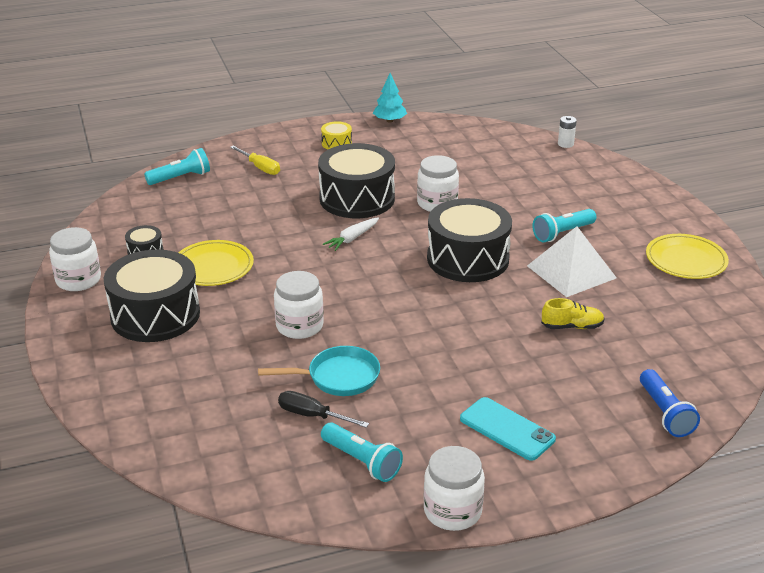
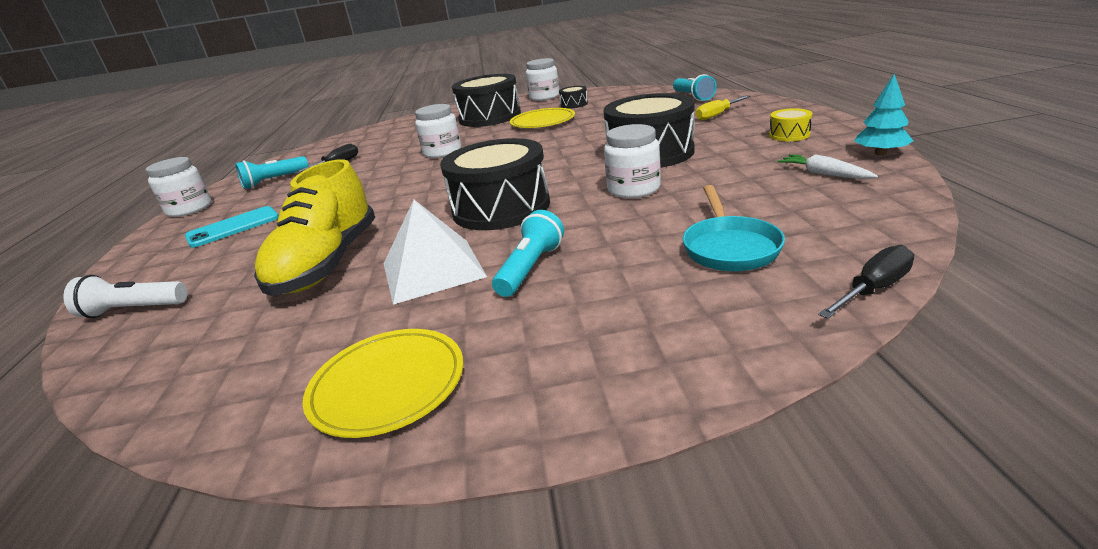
camera: 105 degrees right, 5 degrees down
turquoise pan [258,346,380,396] -> turquoise pan moved to [682,185,785,271]
white carrot [323,217,379,251] -> white carrot moved to [777,154,878,179]
turquoise flashlight [532,209,597,242] -> turquoise flashlight turned 45 degrees clockwise [492,210,564,297]
yellow shoe [541,298,605,329] -> yellow shoe [254,159,375,296], size x2.23
white battery [558,116,577,148] -> black screwdriver [818,245,914,319]
blue flashlight [640,369,700,437] -> white flashlight [64,275,187,318]

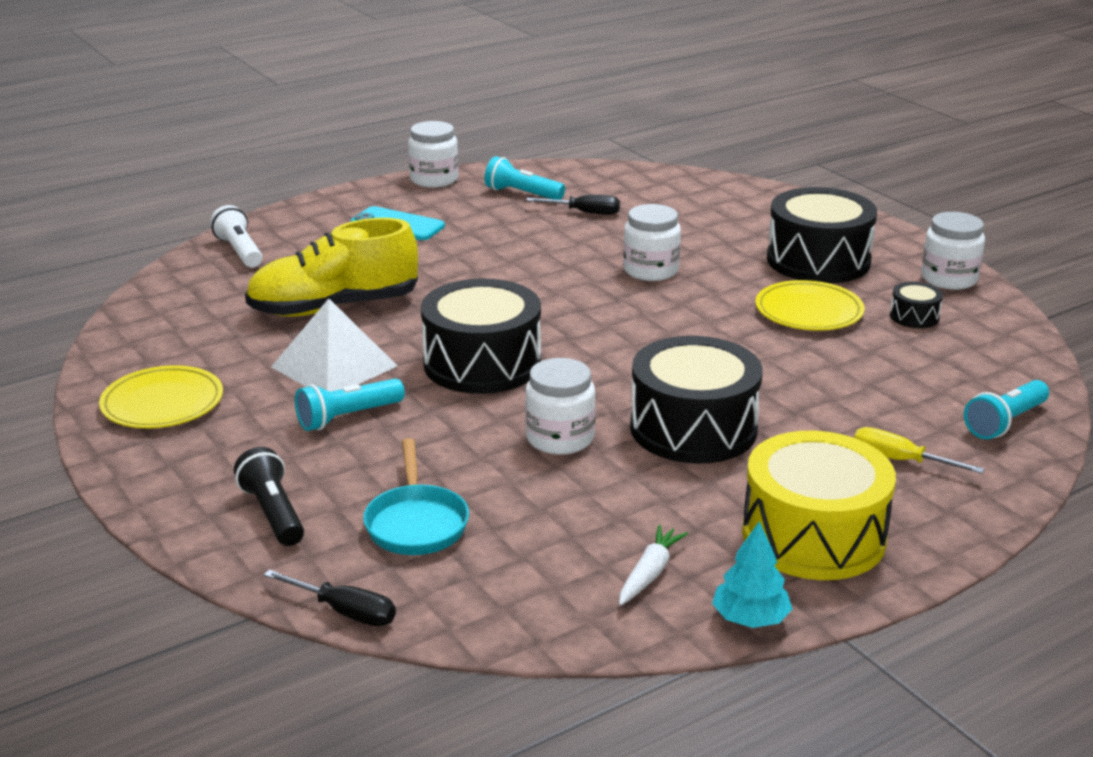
camera: 60 degrees right, 0 degrees up
turquoise flashlight [492,210,564,297] -> turquoise flashlight turned 150 degrees clockwise [295,379,405,431]
turquoise pan [682,185,785,271] -> turquoise pan turned 75 degrees counterclockwise [363,438,469,555]
yellow drum [769,108,812,141] -> yellow drum [742,431,896,580], size x2.29
none -> black flashlight [234,447,304,546]

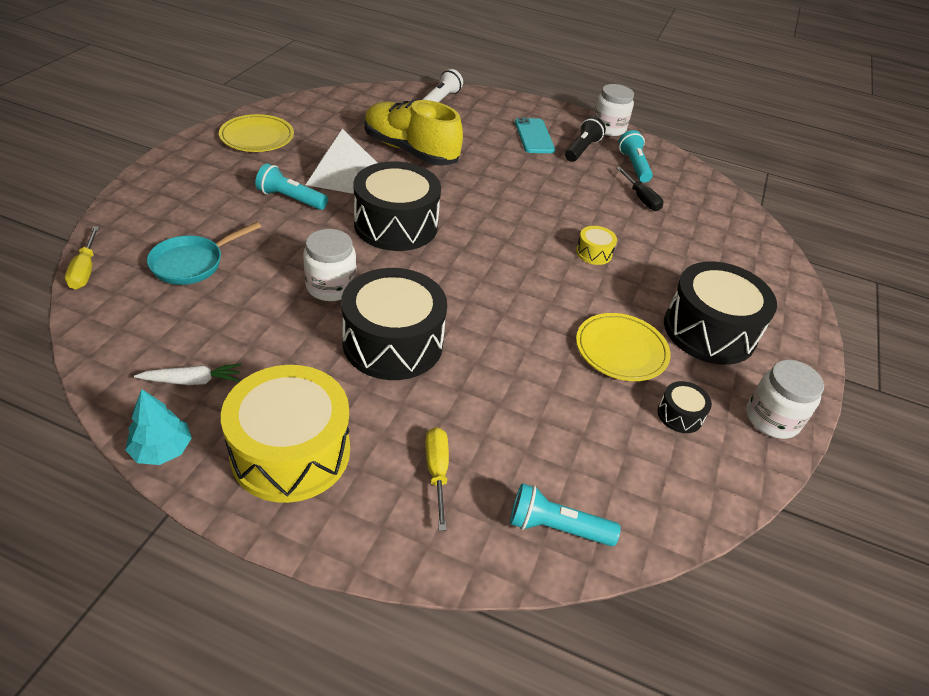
camera: 50 degrees right, 15 degrees up
black flashlight [234,447,304,546] -> black flashlight moved to [565,117,606,162]
black screwdriver [264,569,396,626] -> yellow screwdriver [65,226,99,289]
white jar [623,204,681,281] -> yellow drum [576,226,617,265]

